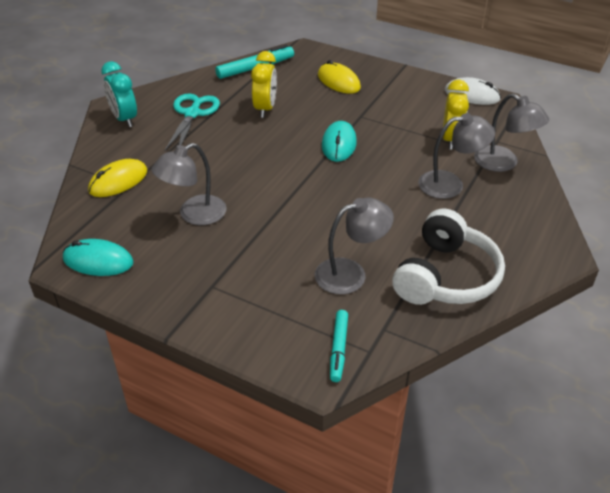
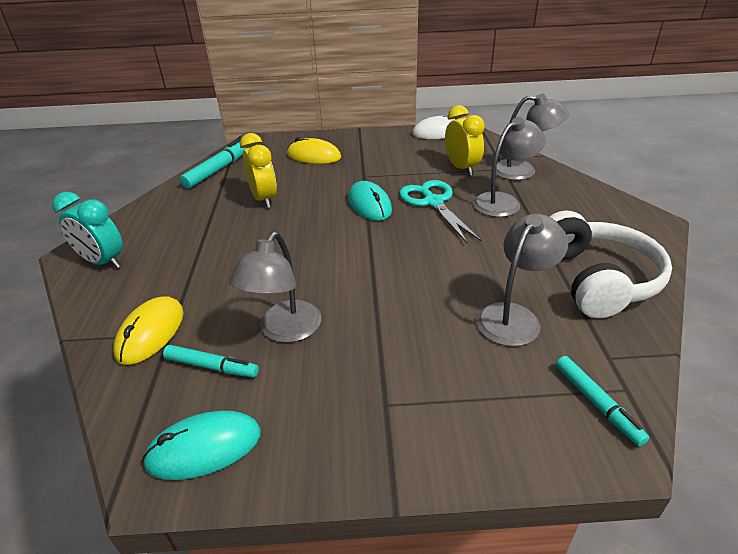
camera: 30 degrees left, 5 degrees down
turquoise scissors [165,93,220,151] -> turquoise scissors moved to [399,180,481,243]
none -> turquoise marker [163,345,259,377]

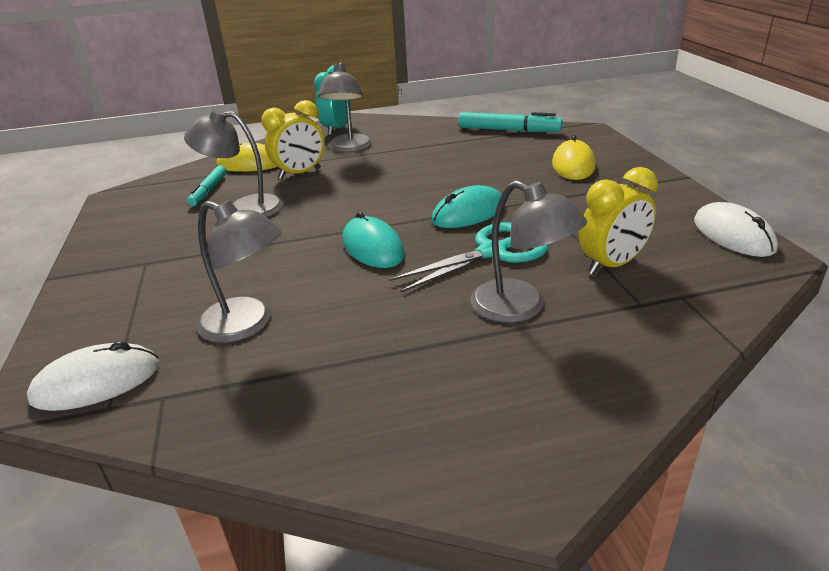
camera: 80 degrees right, 5 degrees down
turquoise mouse [142,410,261,480] -> turquoise mouse moved to [343,212,405,268]
yellow clock [240,133,277,208] -> yellow clock moved to [261,100,324,180]
grey lamp [496,93,569,180] -> grey lamp moved to [318,62,373,152]
white headphones [549,210,672,318] -> none
turquoise marker [556,356,649,446] -> white mouse [27,341,160,411]

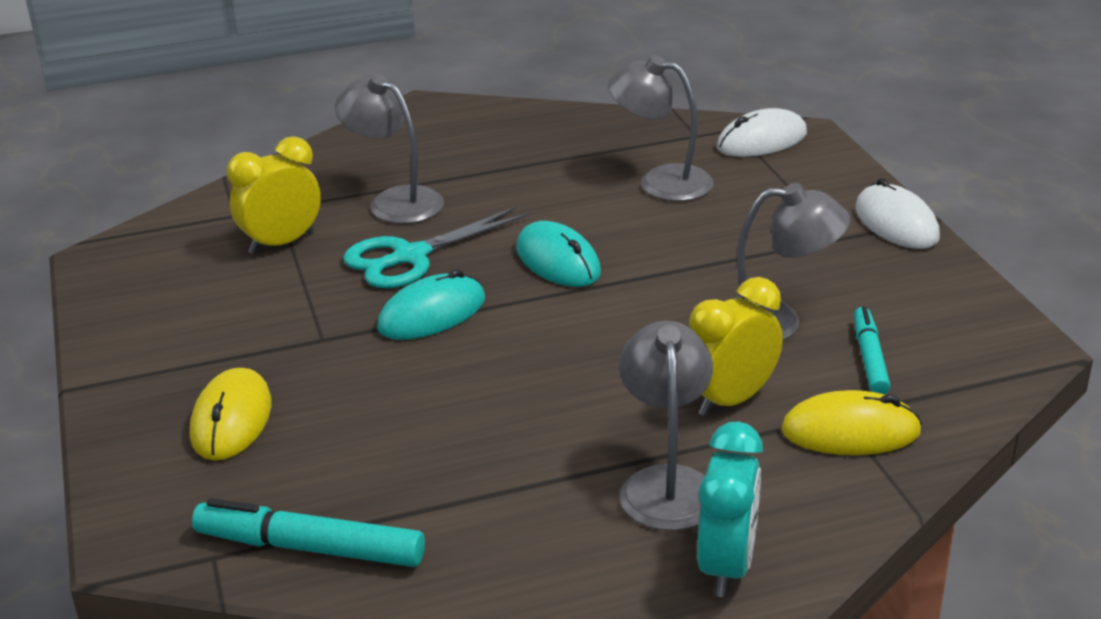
camera: 175 degrees right, 0 degrees up
white mouse [694,202,778,257] -> white mouse moved to [856,178,940,249]

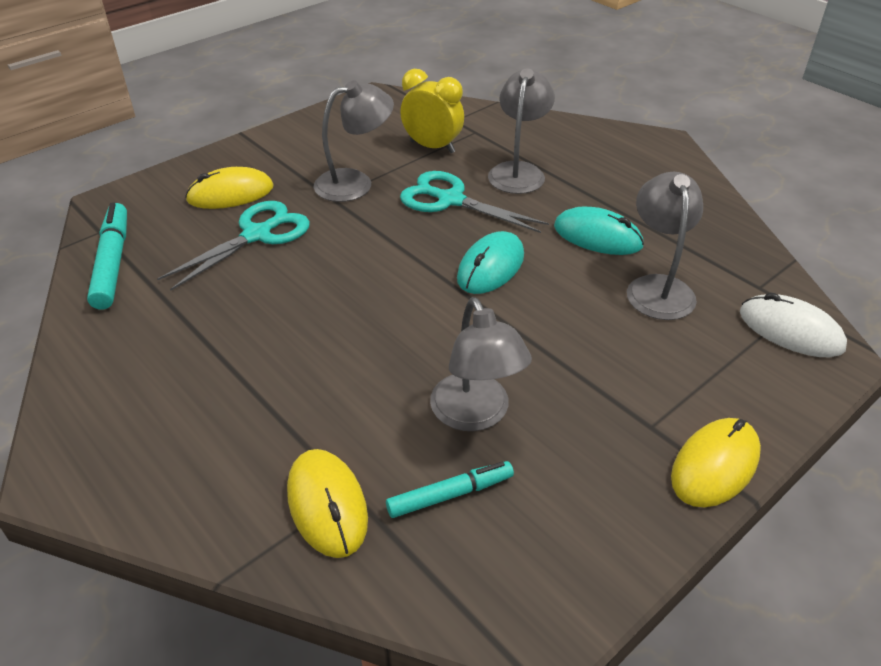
camera: 65 degrees right, 10 degrees up
turquoise mouse [377,269,485,340] -> turquoise mouse moved to [554,206,644,255]
grey lamp [619,321,713,531] -> grey lamp moved to [314,80,394,202]
yellow clock [689,277,783,417] -> none
turquoise clock [697,421,763,597] -> none
white mouse [856,178,940,249] -> yellow mouse [671,418,761,507]
none -> turquoise scissors [157,201,310,291]

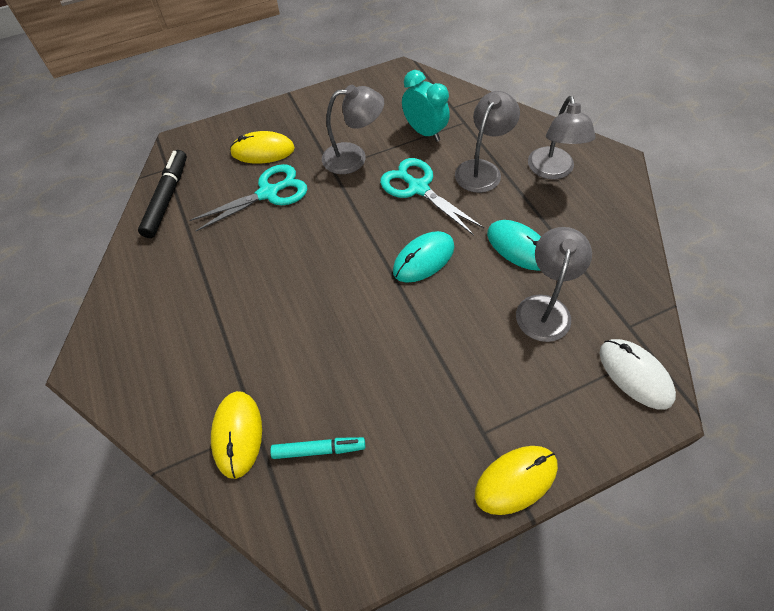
camera: 20 degrees right, 15 degrees up
turquoise marker [87,202,127,310] -> black marker [138,150,187,238]
yellow clock [400,69,464,153] -> turquoise clock [402,70,450,142]
grey lamp [430,297,532,431] -> grey lamp moved to [528,96,596,179]

